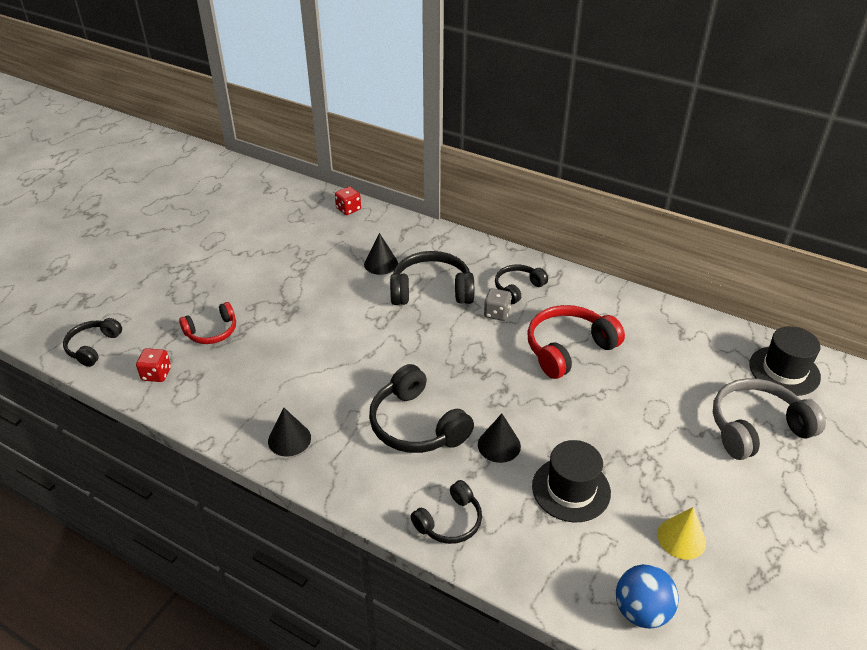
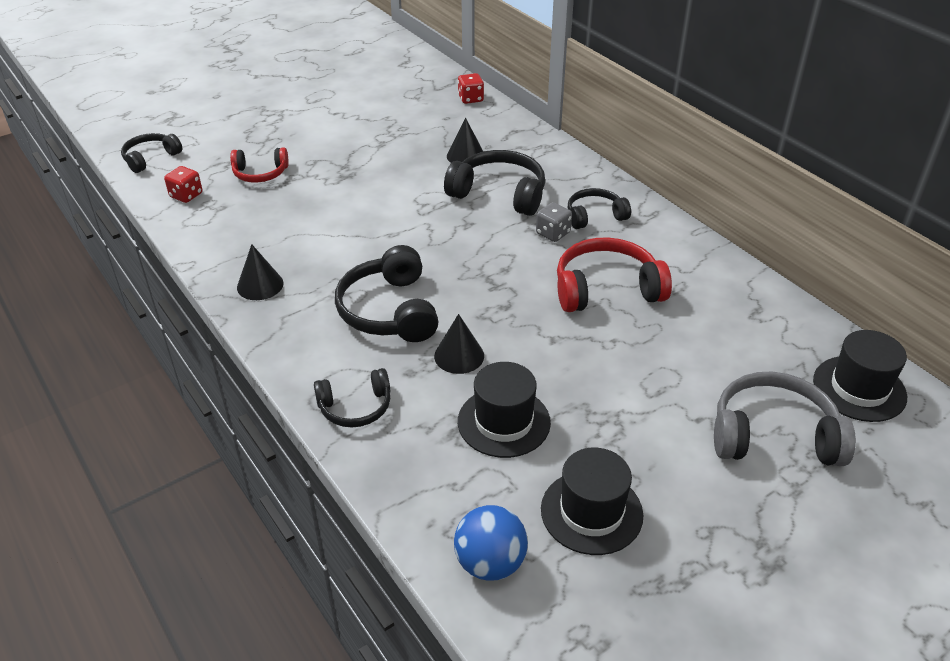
camera: 25 degrees right, 0 degrees up
yellow cone [657,507,706,560] -> black hat [541,448,643,555]

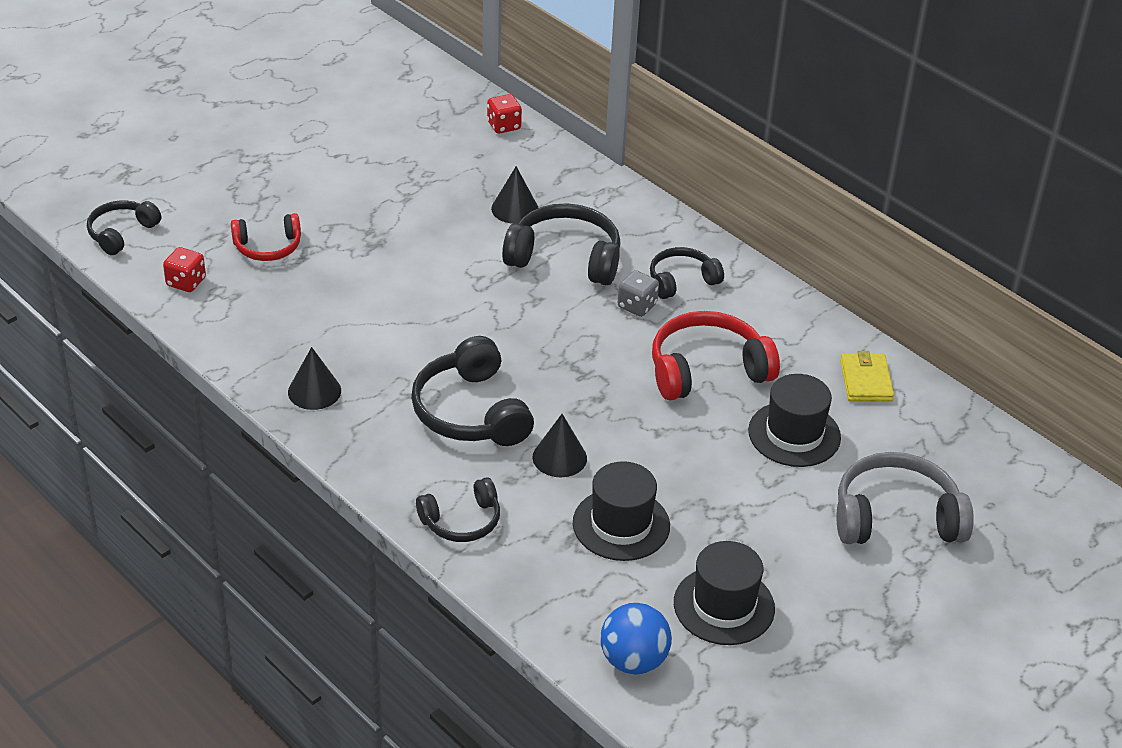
camera: 10 degrees left, 0 degrees up
black hat [813,330,907,422] -> black hat moved to [748,374,841,467]
none -> yellow wallet [840,351,894,402]

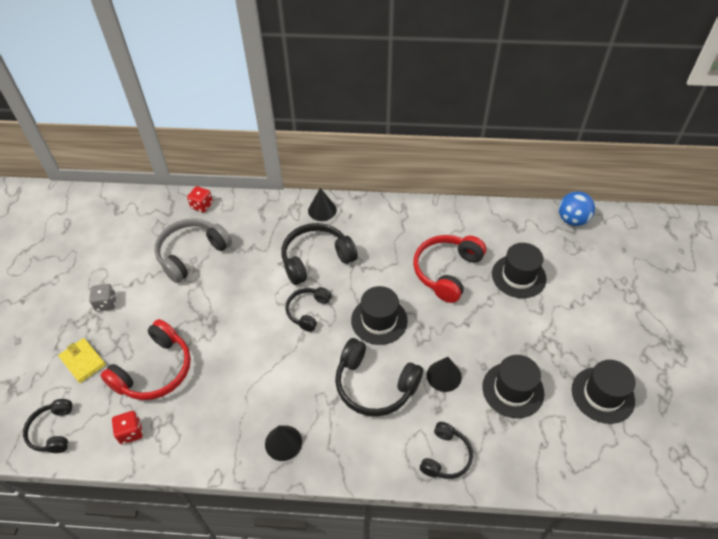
camera: 40 degrees left, 10 degrees up
red headphones [231,213,301,261] -> red headphones [100,319,191,400], size x1.64
black cone [491,166,538,224] -> black cone moved to [308,188,337,221]
blue ball [600,603,672,674] -> blue ball moved to [559,191,595,226]
grey dice [618,270,659,317] -> grey dice moved to [89,284,116,311]
black headphones [650,247,724,299] -> black headphones moved to [285,287,331,332]
grey headphones [836,452,974,544] -> grey headphones moved to [154,218,232,283]
yellow wallet [840,351,894,402] -> yellow wallet moved to [58,338,106,383]
none -> black hat [351,286,408,345]

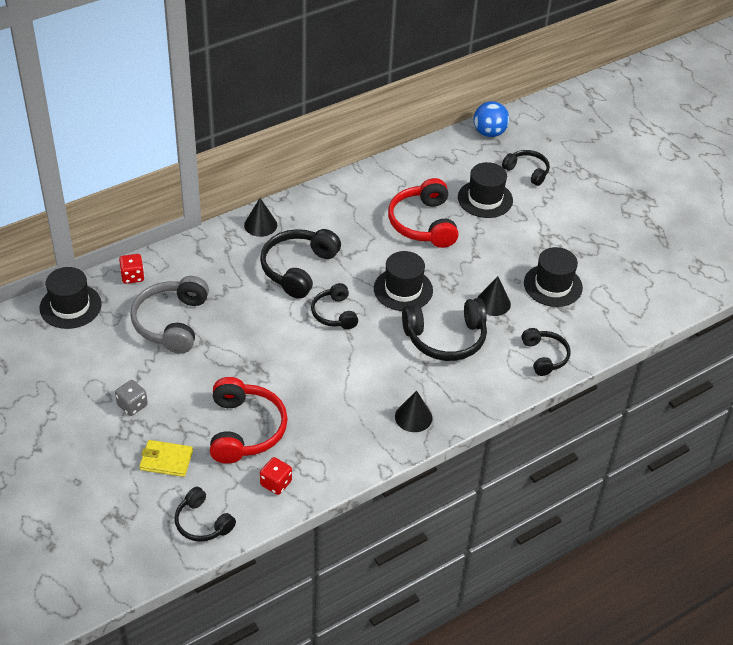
camera: 40 degrees left, 5 degrees down
black hat [572,360,636,424] -> black hat moved to [40,267,102,329]
none -> black headphones [502,150,550,186]

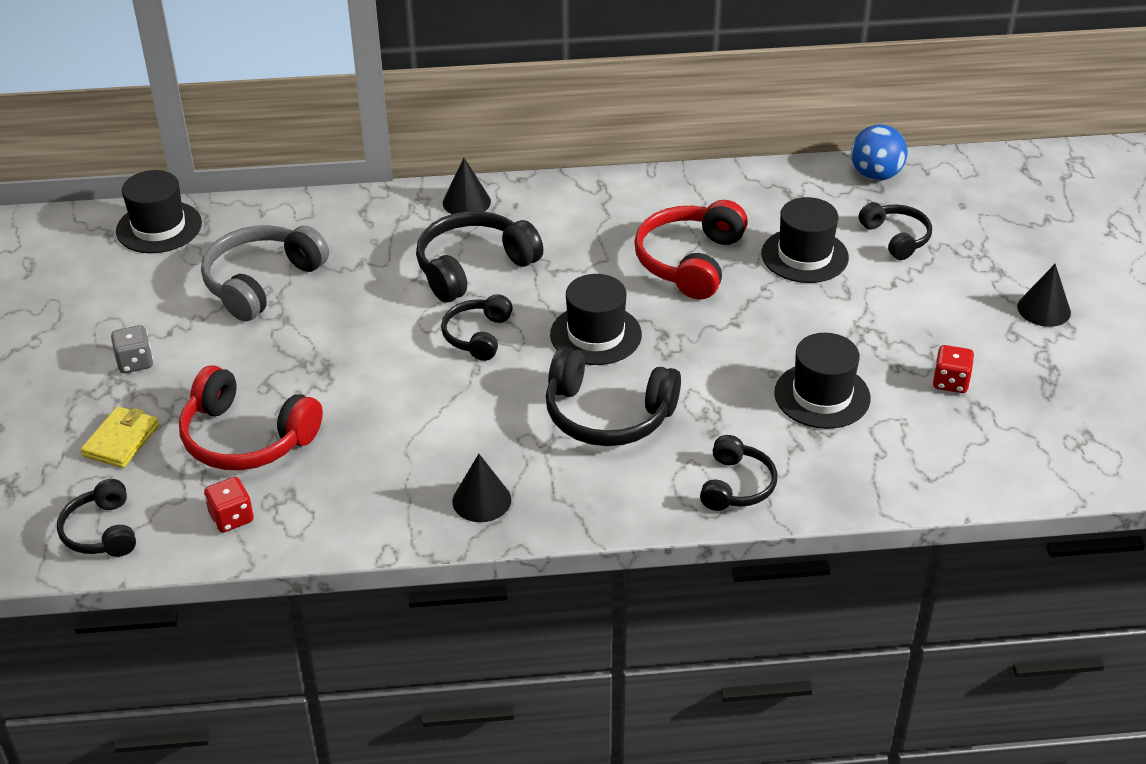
camera: 30 degrees right, 5 degrees down
red dice [119,254,144,284] -> red dice moved to [933,345,974,393]
yellow wallet [139,440,193,477] -> yellow wallet turned 75 degrees clockwise [80,406,159,468]
red headphones [210,377,288,464] -> red headphones turned 90 degrees clockwise [179,365,323,470]
black cone [477,276,511,316] -> black cone moved to [1017,264,1071,327]

